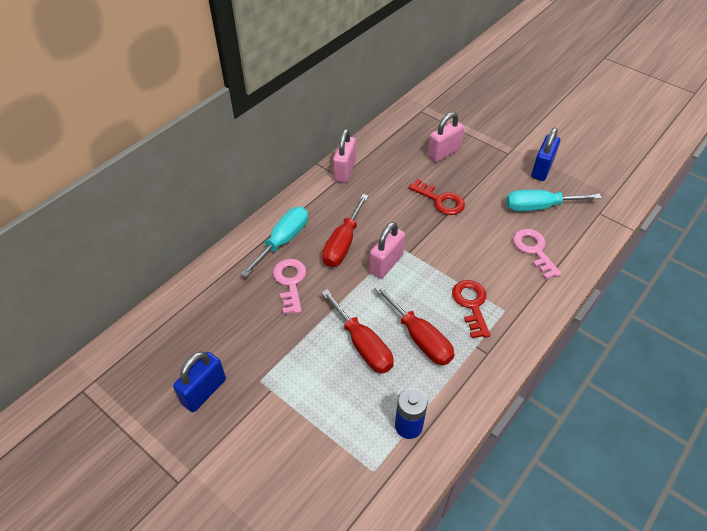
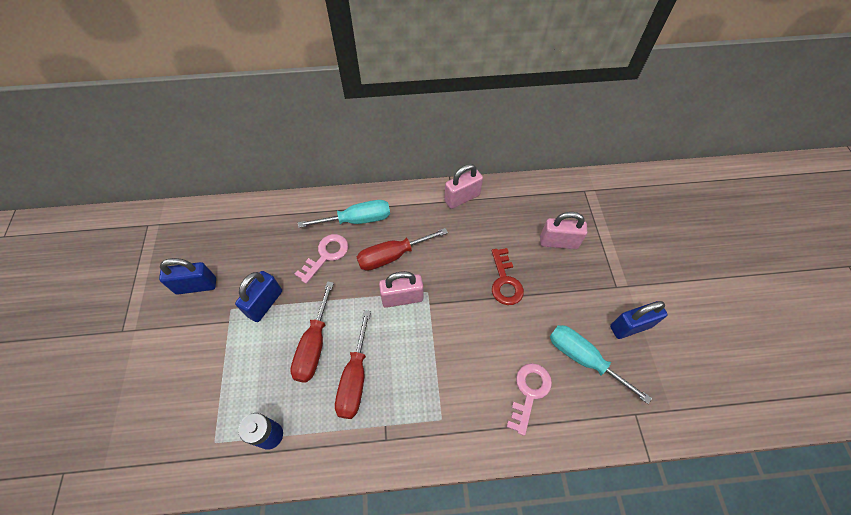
camera: 45 degrees right, 10 degrees up
red key [452,280,490,338] -> none
none -> blue padlock [235,271,282,322]

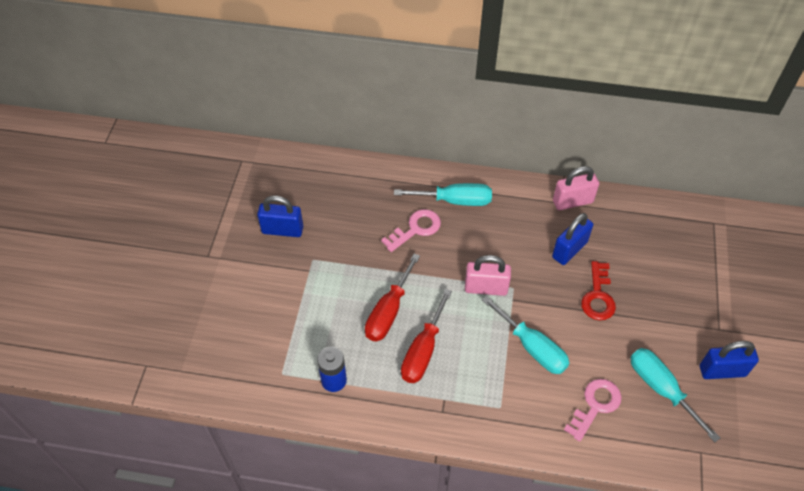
camera: 15 degrees right, 5 degrees down
blue padlock [235,271,282,322] -> blue padlock moved to [552,213,593,265]
red screwdriver [357,228,448,271] -> none
pink padlock [540,212,587,249] -> none
none -> turquoise screwdriver [482,296,569,374]

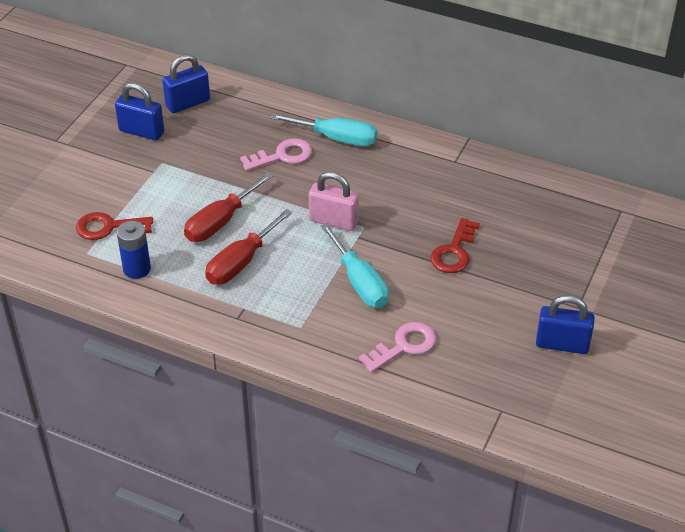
camera: 15 degrees right, 10 degrees down
blue padlock [552,213,593,265] -> blue padlock moved to [162,54,210,113]
pink padlock [553,166,599,210] -> none
turquoise screwdriver [631,348,720,442] -> none
none -> red key [76,212,153,240]

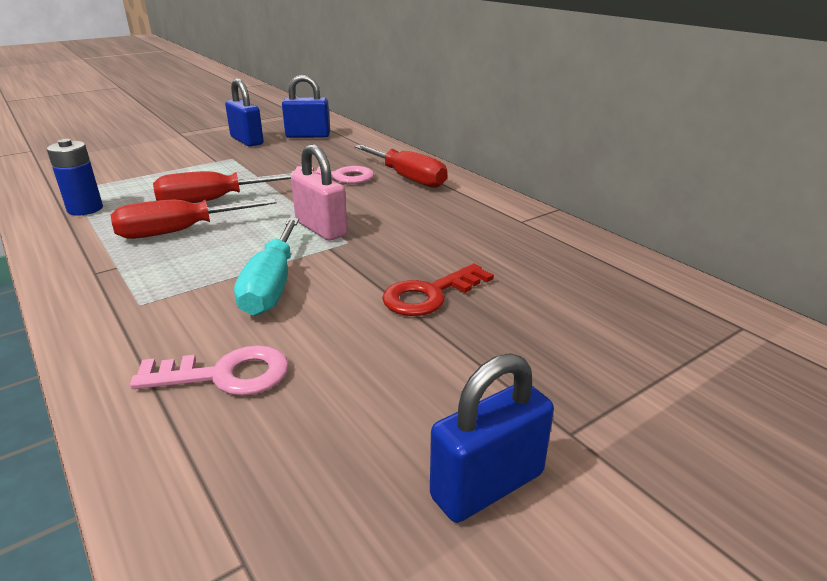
camera: 30 degrees right, 15 degrees down
red key [76,212,153,240] -> none
turquoise screwdriver [270,113,377,146] -> red screwdriver [354,145,447,188]
blue padlock [536,295,595,354] -> blue padlock turned 75 degrees counterclockwise [430,353,554,523]

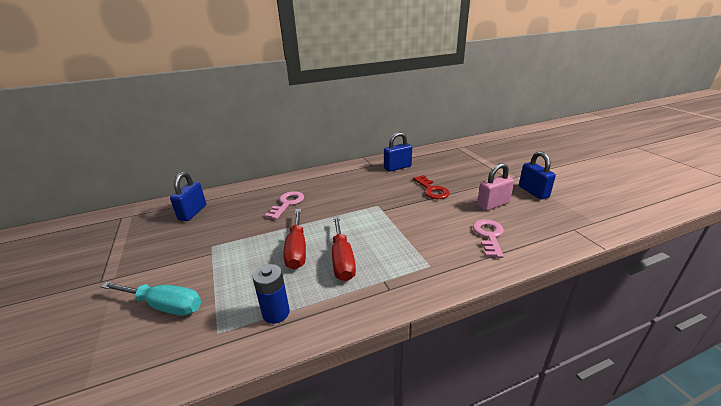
camera: 75 degrees left, 0 degrees up
blue padlock [225,78,264,147] -> blue padlock moved to [384,132,412,172]
turquoise screwdriver [234,218,299,316] -> turquoise screwdriver moved to [101,282,201,316]
pink padlock [291,144,348,240] -> pink padlock moved to [477,163,514,211]
red screwdriver [354,145,447,188] -> none

